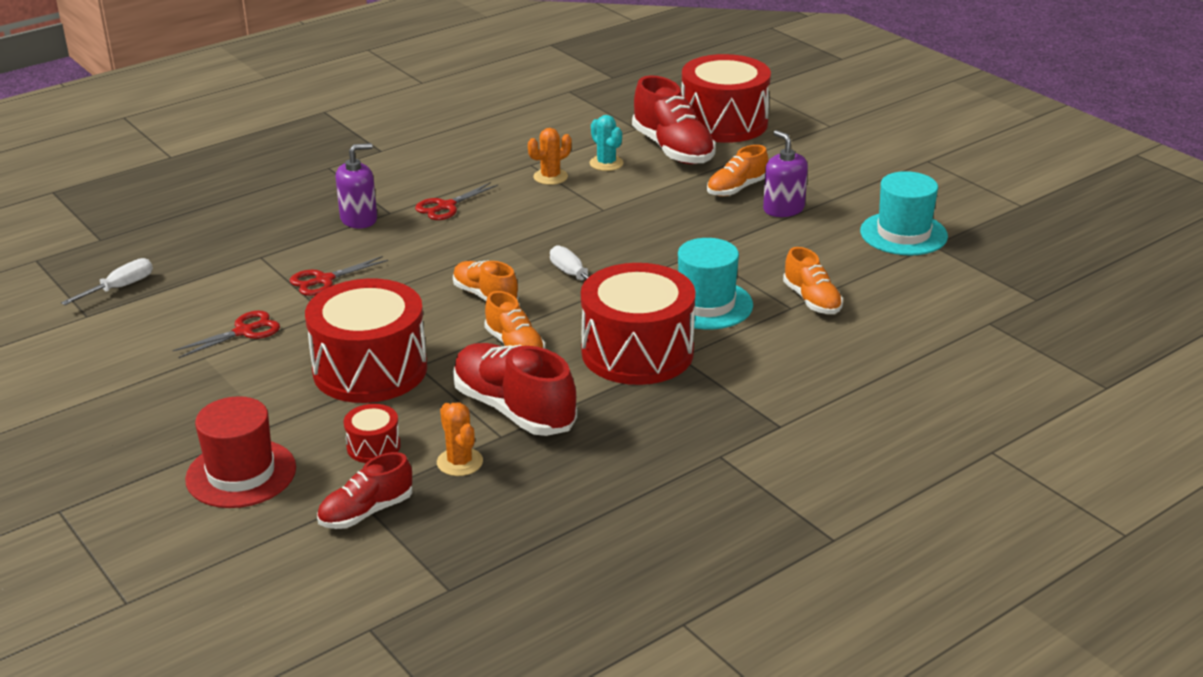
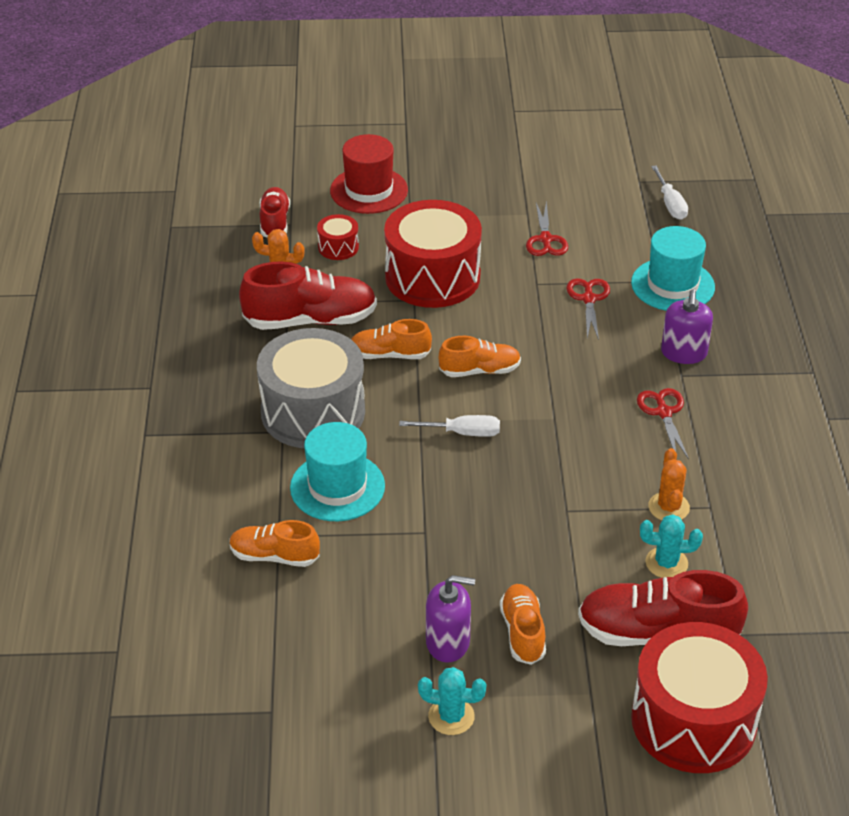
camera: 125 degrees right, 10 degrees up
red drum [581,263,695,385] -> grey drum [257,328,365,448]
turquoise hat [860,171,948,255] -> turquoise hat moved to [631,226,715,311]
none -> turquoise cactus [418,667,487,735]

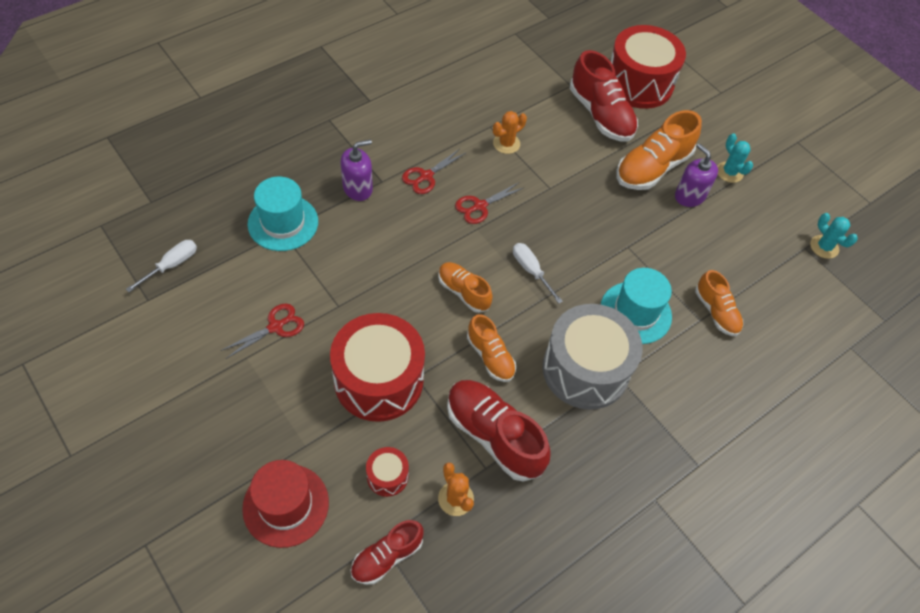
camera: 130 degrees left, 15 degrees up
orange shoe [500,584,546,665] -> orange shoe [616,110,702,190], size x1.68
red scissors [566,278,610,340] -> red scissors moved to [455,182,525,224]
turquoise cactus [640,514,703,578] -> turquoise cactus moved to [810,213,858,259]

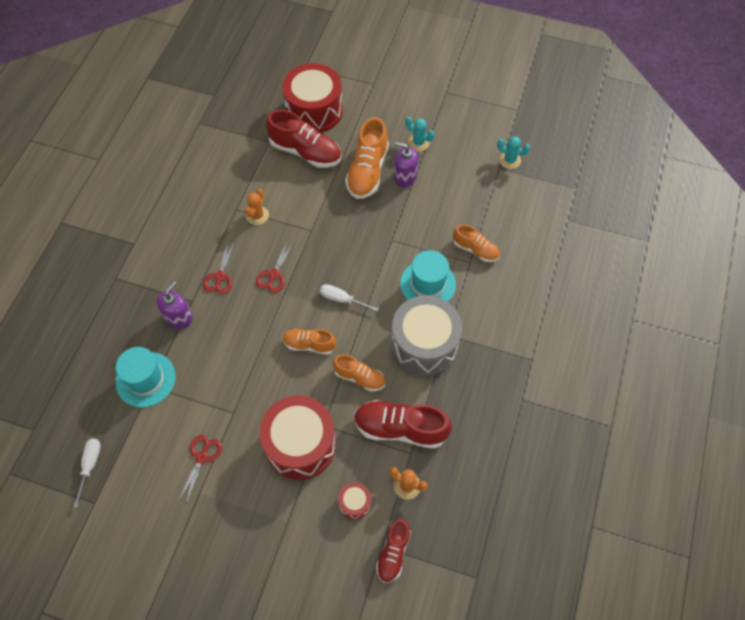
camera: 30 degrees left, 5 degrees up
red hat [242,460,329,548] -> none

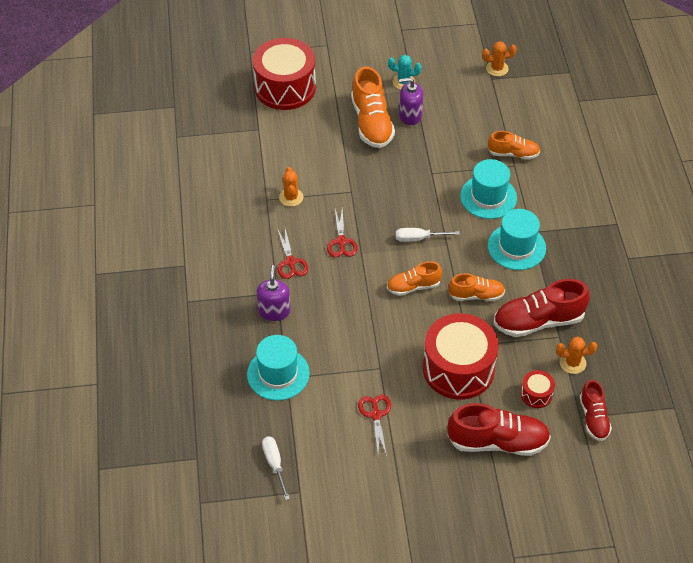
camera: 25 degrees left, 10 degrees down
red shoe [266,110,341,168] -> red shoe moved to [447,403,551,456]
grey drum [391,295,462,376] -> turquoise hat [488,209,546,270]
turquoise cactus [497,136,530,169] -> orange cactus [482,41,516,76]

